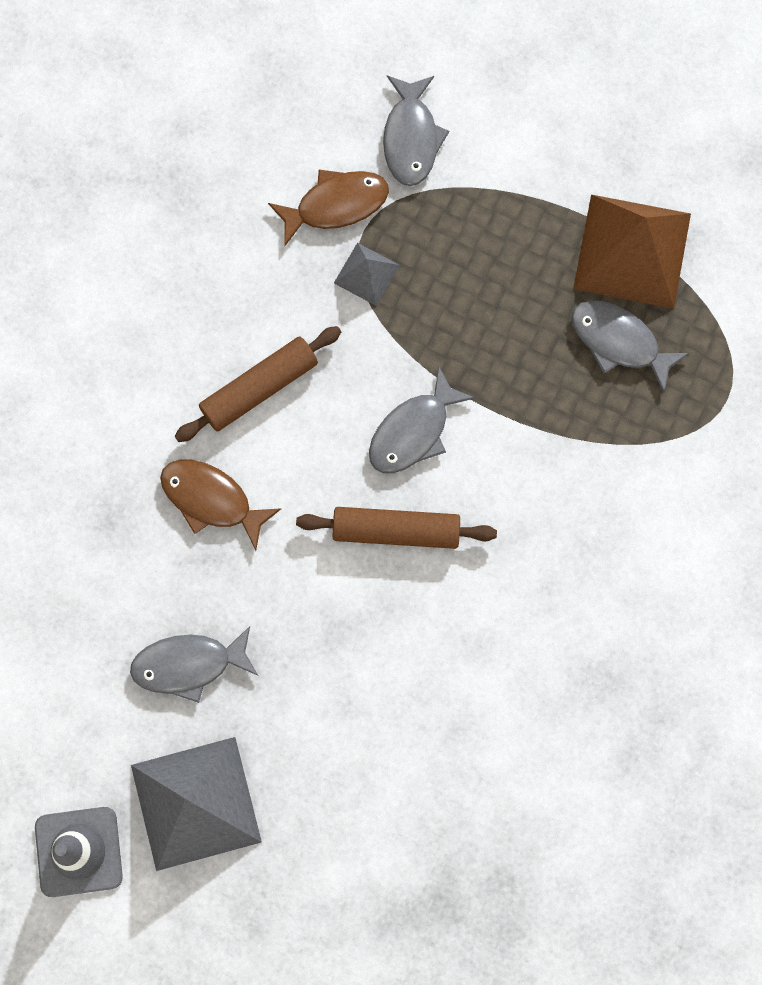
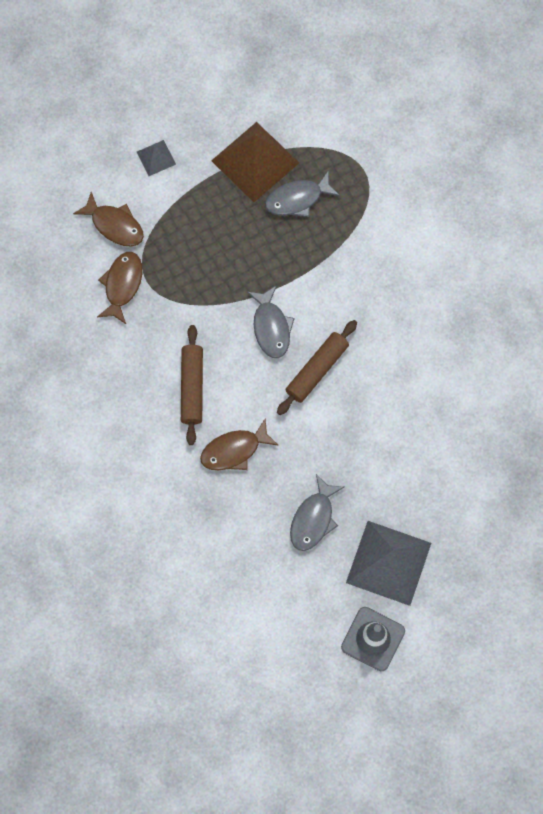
camera: 55 degrees left, 5 degrees down
grey pyramid [334,243,400,306] -> grey pyramid moved to [137,140,176,176]
grey fish [383,75,449,186] -> brown fish [73,192,144,246]

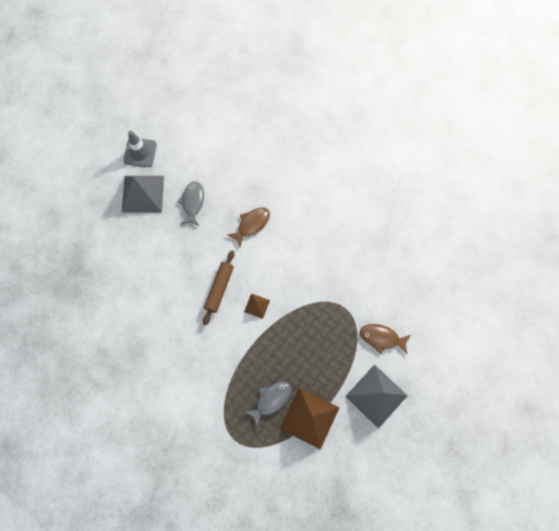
camera: 160 degrees right, 0 degrees up
brown fish [97,252,142,324] -> none
grey pyramid [137,140,176,176] -> grey pyramid [345,364,408,429], size x2.09
brown rolling pin [181,325,203,445] -> none
grey fish [247,286,295,358] -> brown pyramid [244,293,270,319]

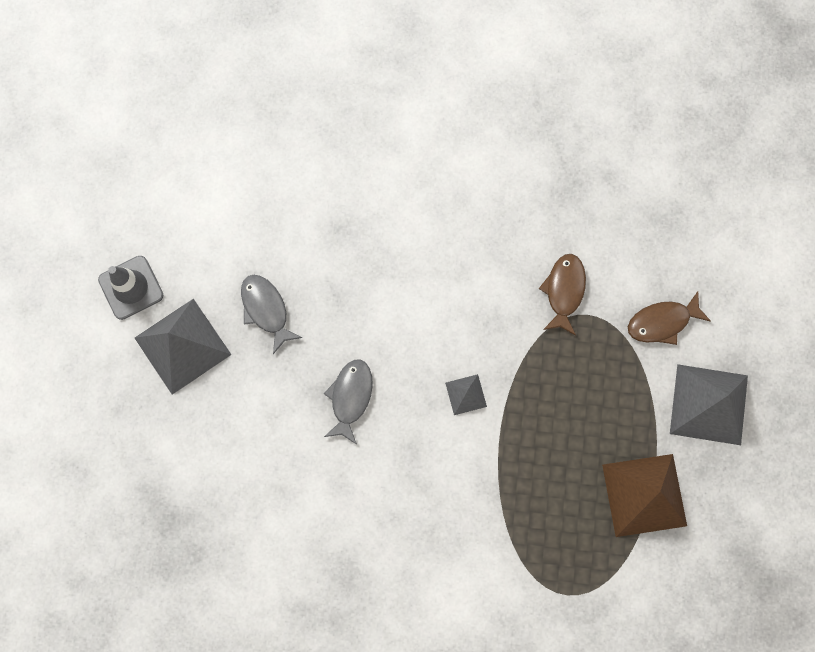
camera: 35 degrees left, 5 degrees up
brown rolling pin [203,250,234,325] -> none
brown fish [227,207,270,247] -> brown fish moved to [539,254,586,336]
brown pyramid [244,293,270,319] -> grey pyramid [445,374,487,415]
grey fish [245,381,291,428] -> grey fish moved to [324,360,373,445]

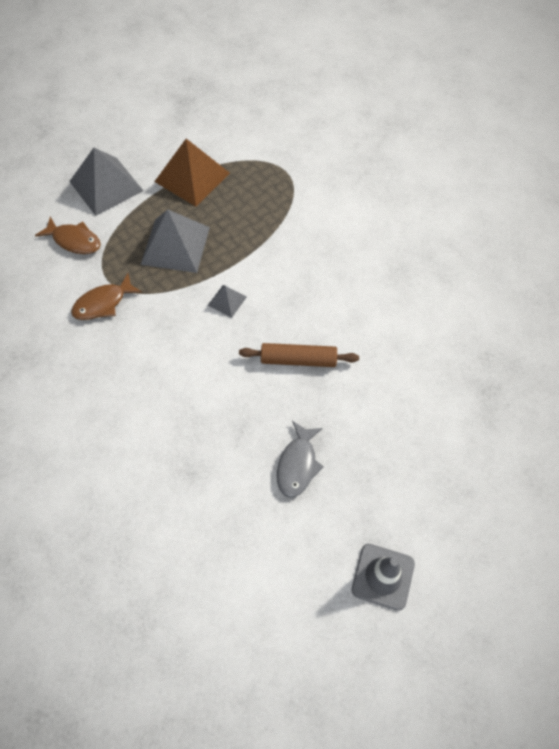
camera: 135 degrees left, 15 degrees down
grey pyramid [135,299,232,395] -> grey pyramid moved to [141,209,210,273]
grey fish [324,360,373,445] -> brown rolling pin [239,343,359,367]

